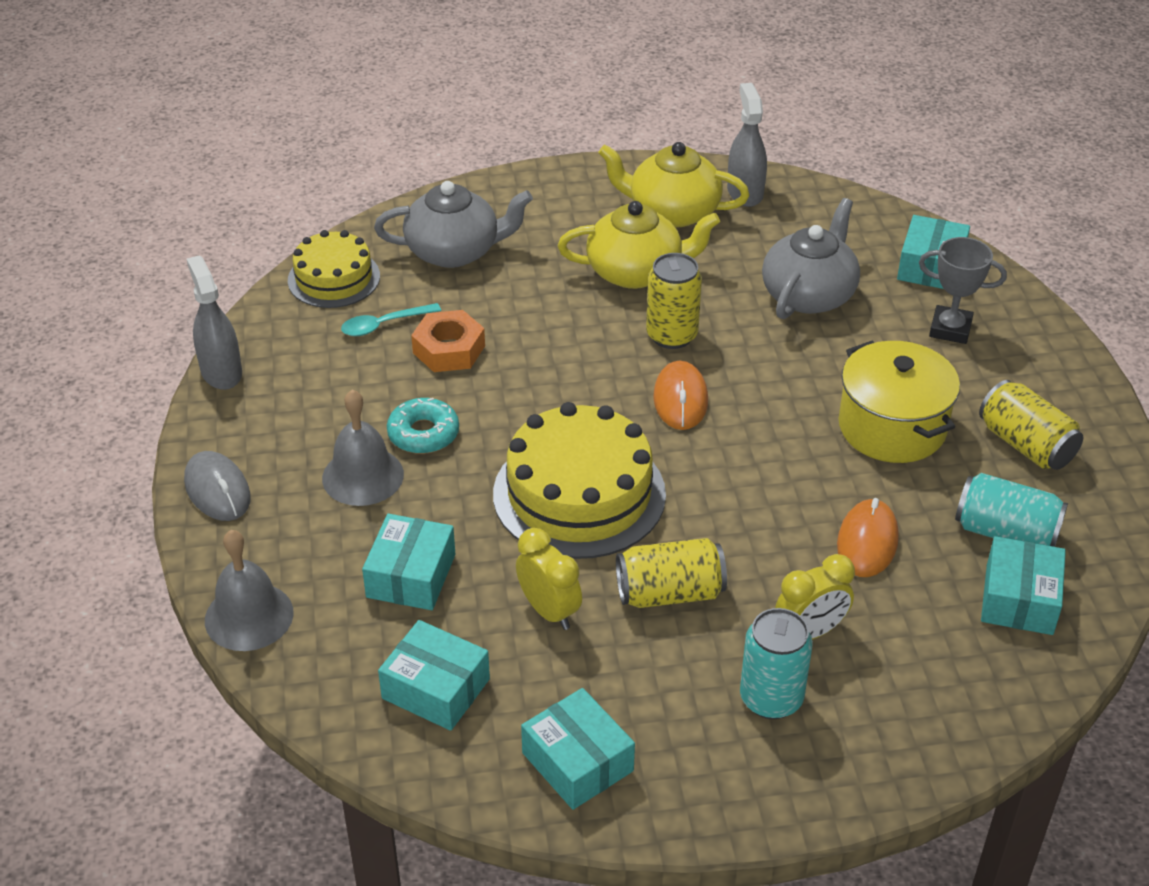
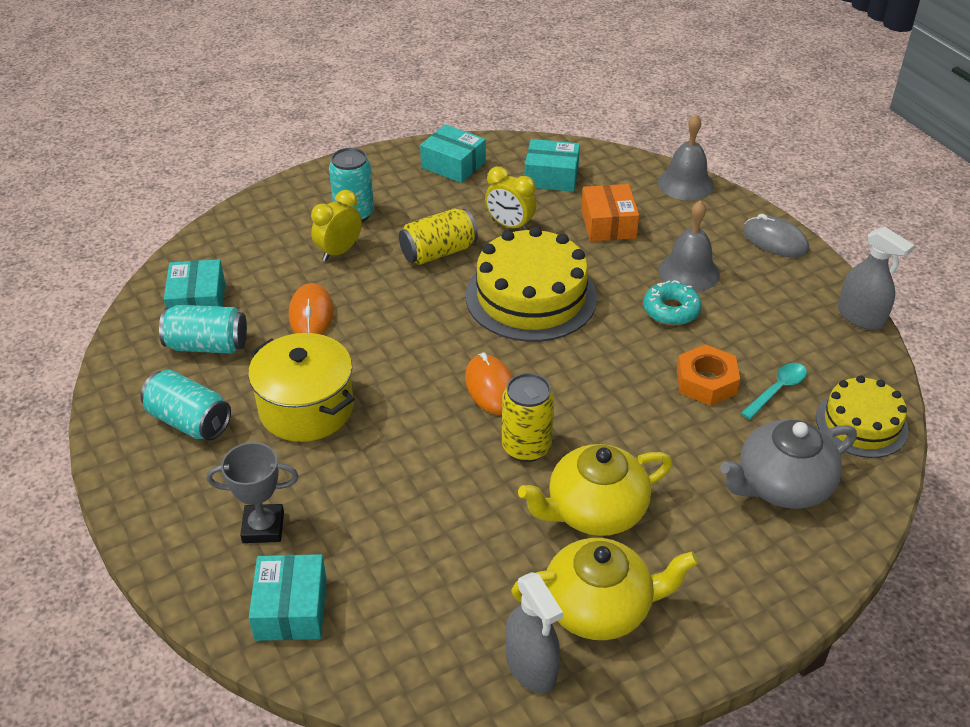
camera: 160 degrees right, 0 degrees up
turquoise box [362,514,455,610] -> orange box [581,184,639,241]
grey teapot [762,198,860,319] -> none
yellow can [979,380,1083,470] -> turquoise can [140,370,231,441]

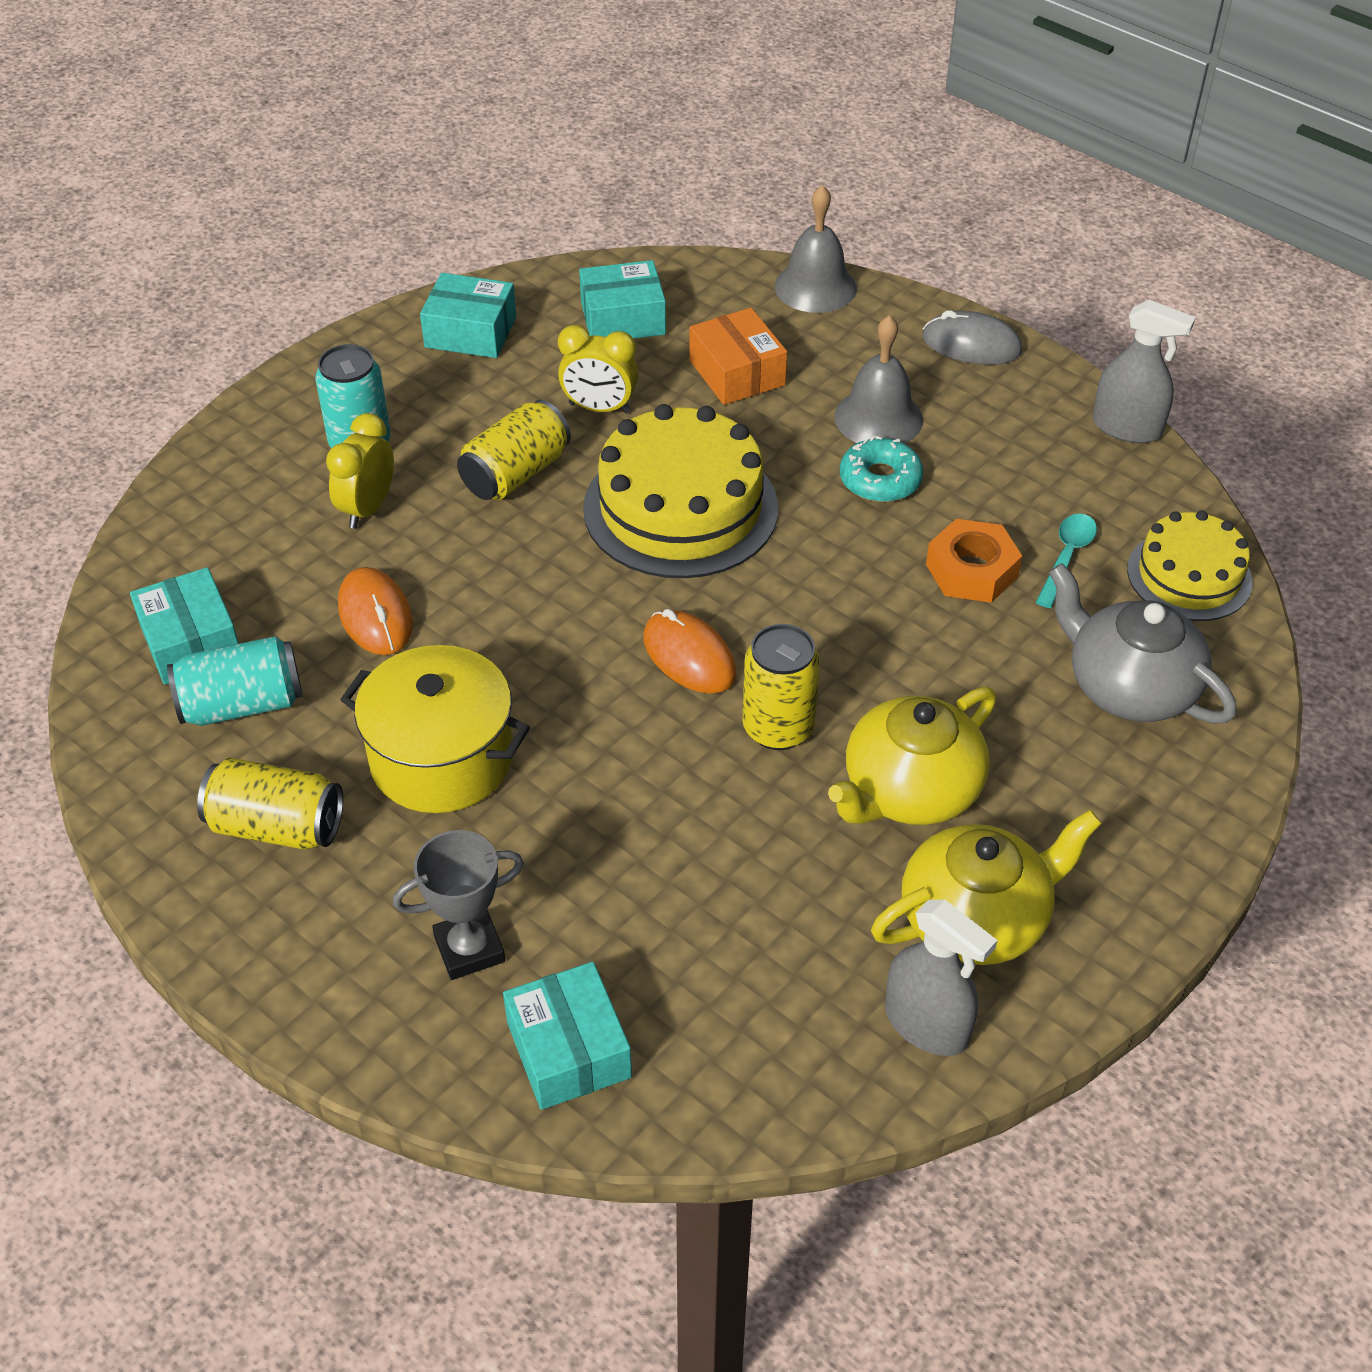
camera: 20 degrees left, 5 degrees up
turquoise can [140,370,231,441] -> yellow can [197,758,343,850]
grey teapot [720,420,857,509] -> grey teapot turned 90 degrees clockwise [1049,563,1237,723]

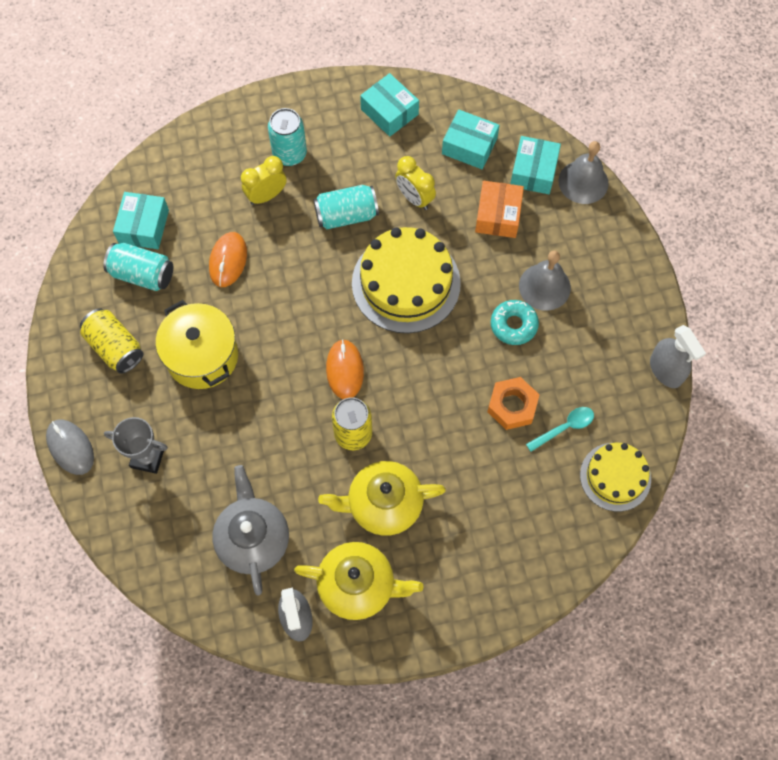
camera: 35 degrees right, 20 degrees up
yellow can [457,400,571,500] -> turquoise can [313,185,379,229]
turquoise box [503,962,632,1110] -> turquoise box moved to [510,136,561,194]
grey mouse [922,310,1022,365] -> grey mouse moved to [46,419,94,475]
grey teapot [1049,563,1237,723] -> grey teapot moved to [212,465,289,596]

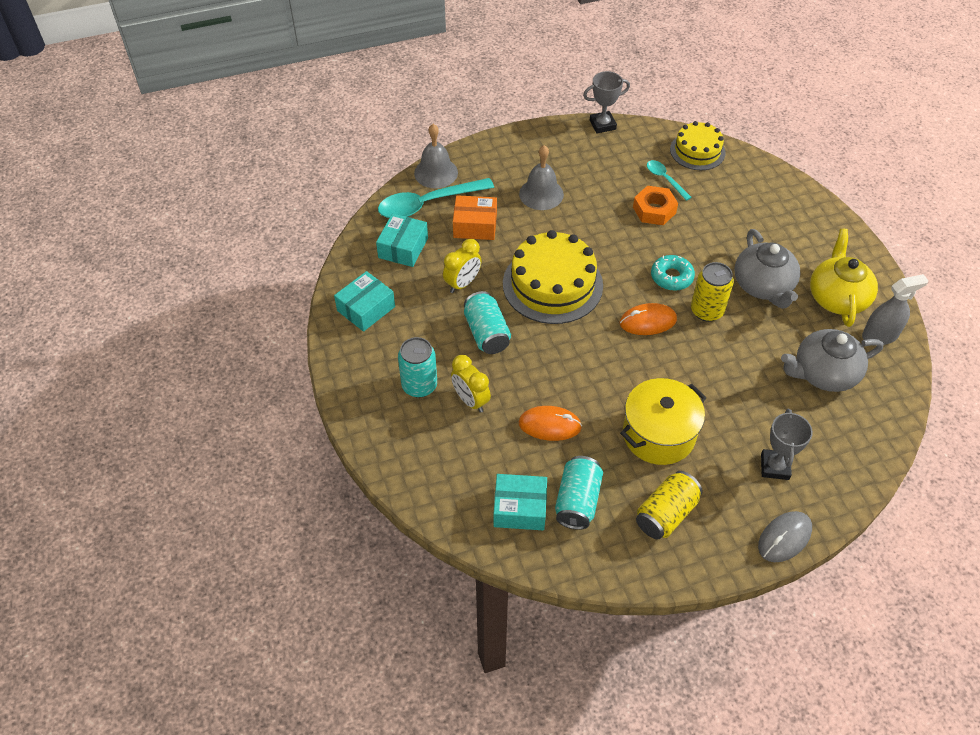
camera: 95 degrees left, 15 degrees down
yellow teapot [318,461,446,536] -> grey teapot [735,229,801,309]
turquoise donut [491,300,539,345] -> turquoise donut moved to [651,255,695,291]
turquoise box [510,136,561,194] -> turquoise spoon [378,178,494,218]
grey spray bottle [650,325,706,388] -> grey trophy [583,71,630,133]

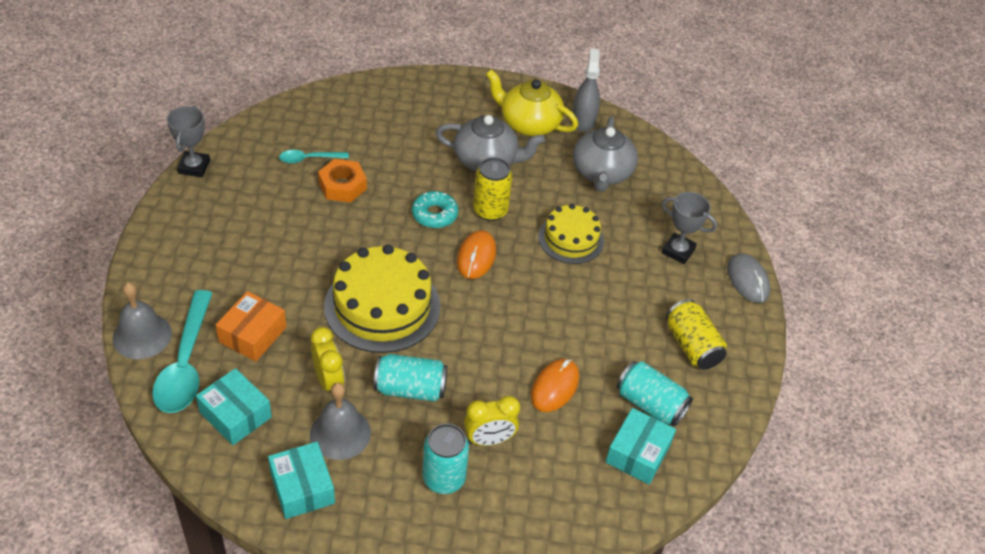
camera: 70 degrees left, 5 degrees down
grey bell [519,145,564,210] -> grey bell moved to [310,383,371,460]
yellow pot [620,378,707,465] -> none
yellow cake [670,121,725,170] -> yellow cake moved to [538,204,604,264]

